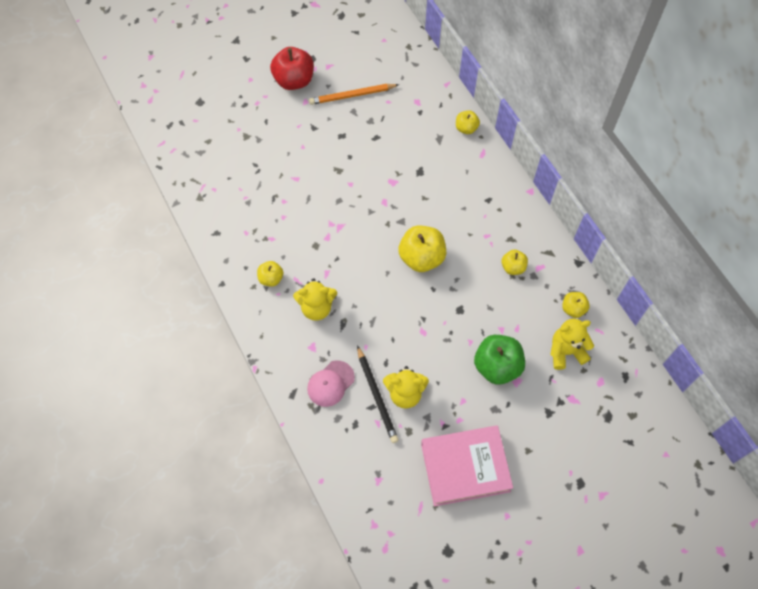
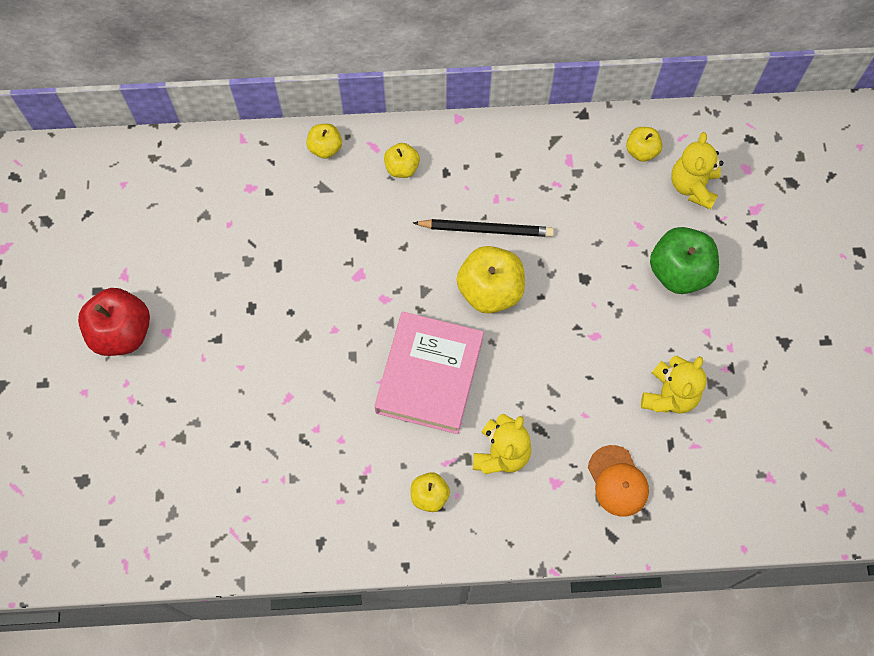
camera: 65 degrees left, 5 degrees up
pink cap [307,360,355,407] -> orange cap [588,445,649,517]
orange pencil [309,84,399,105] -> none
black pencil [357,345,399,443] -> black pencil moved to [413,219,554,237]
pink book [421,425,513,506] -> pink book moved to [374,312,484,434]
yellow apple [502,250,528,275] -> yellow apple moved to [384,143,420,178]

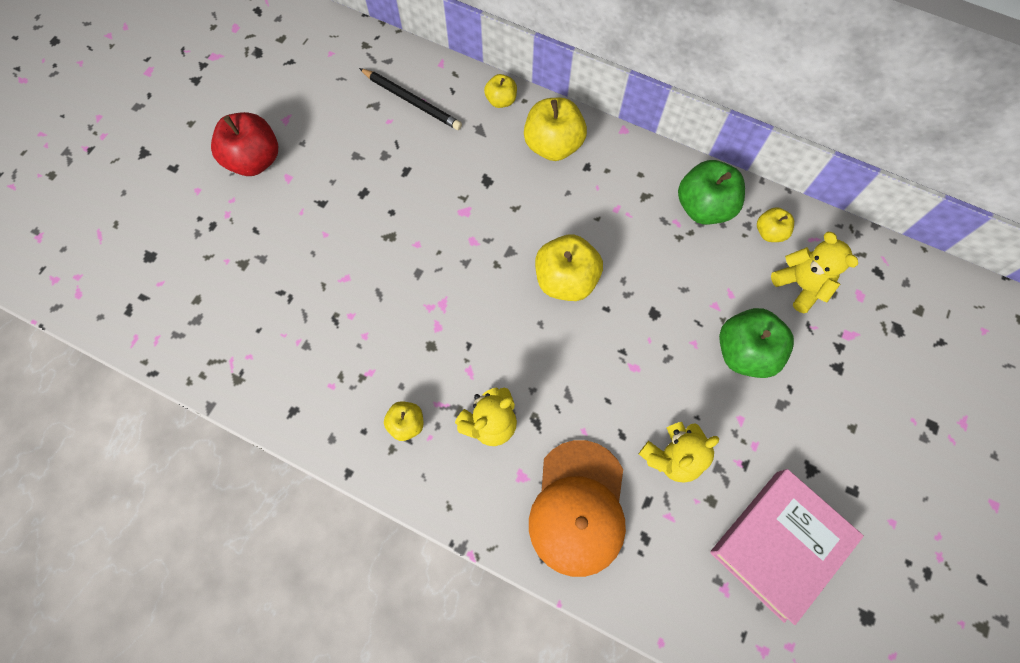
camera: 30 degrees right, 0 degrees up
pink book [374,312,484,434] -> pink book moved to [710,469,864,625]
yellow apple [384,143,420,178] -> yellow apple [524,98,587,161], size x1.82
black pencil [413,219,554,237] -> black pencil moved to [359,68,462,130]
orange cap [588,445,649,517] -> orange cap [529,440,626,577], size x1.74
yellow teddy bear [671,132,724,210] -> yellow teddy bear turned 105 degrees clockwise [771,232,858,313]
none -> green apple [678,160,745,224]

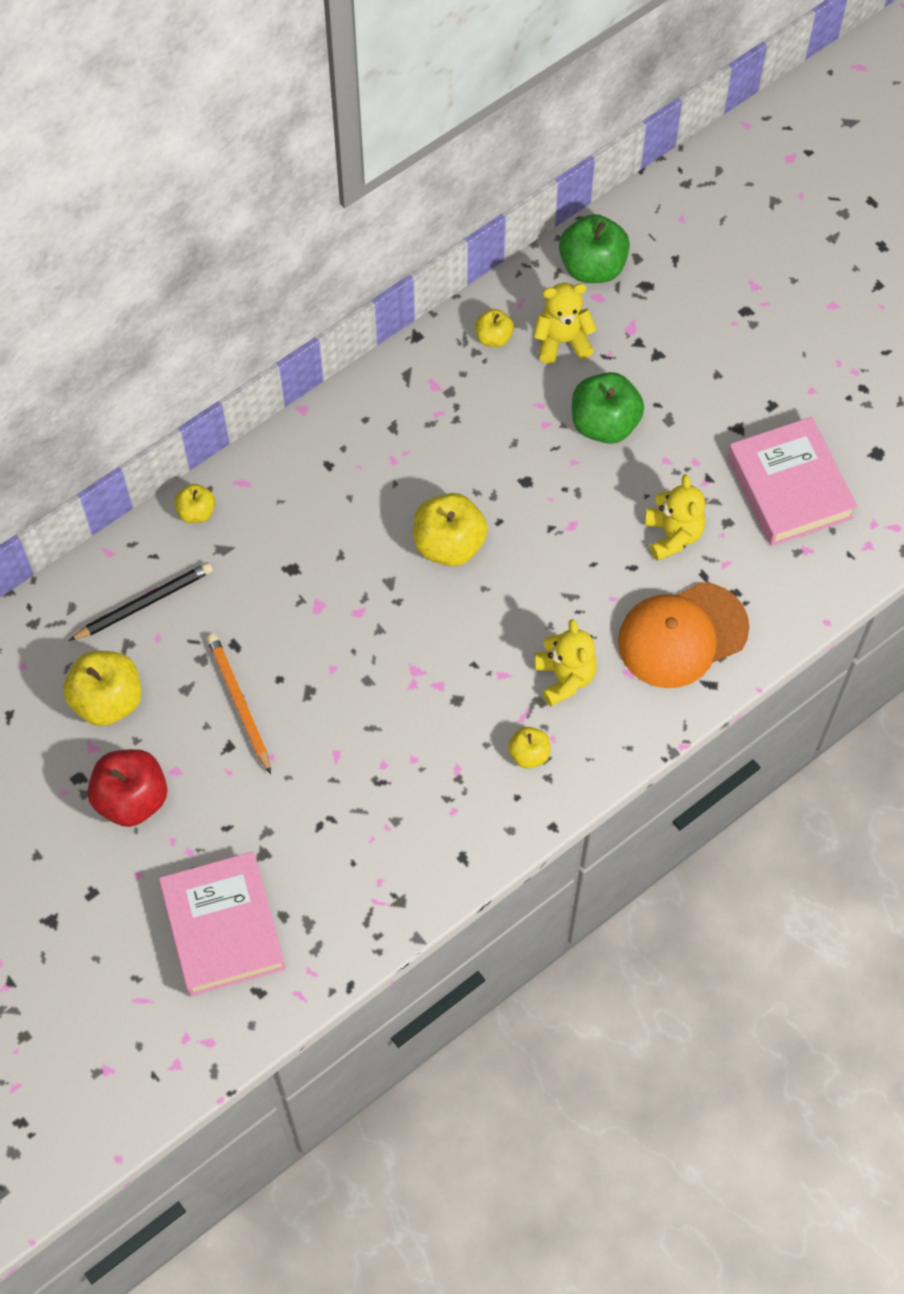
camera: 65 degrees left, 5 degrees down
yellow apple [524,98,587,161] -> yellow apple moved to [63,651,141,726]
orange cap [529,440,626,577] -> orange cap turned 120 degrees clockwise [618,582,749,688]
green apple [678,160,745,224] -> green apple moved to [559,214,630,283]
none -> pink book [159,851,286,996]
none -> orange pencil [207,633,271,774]

